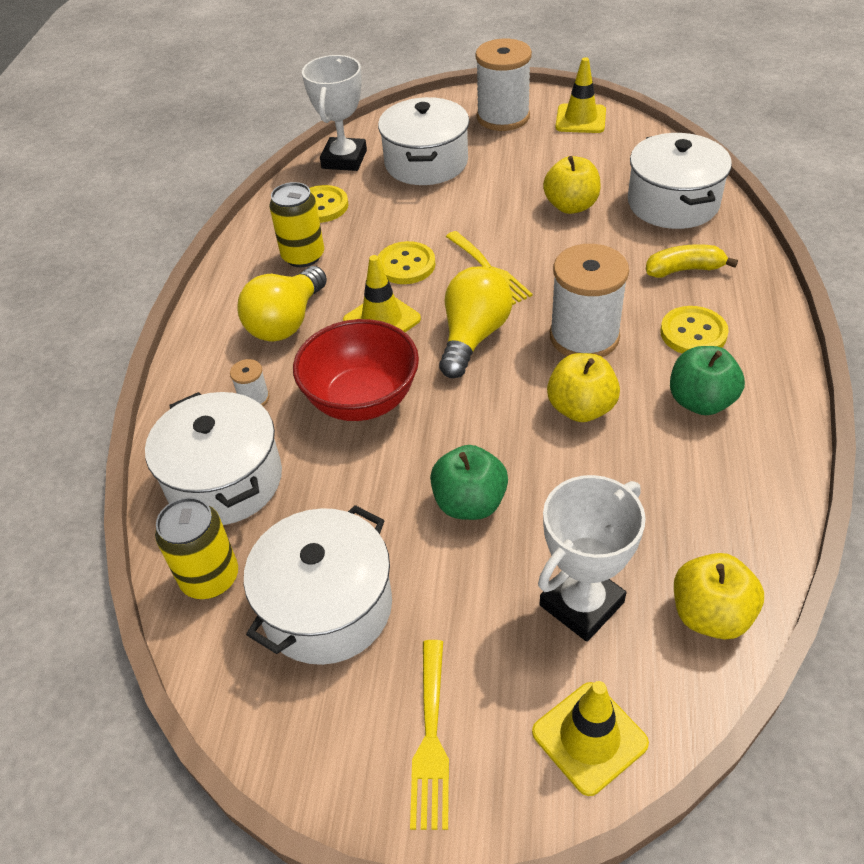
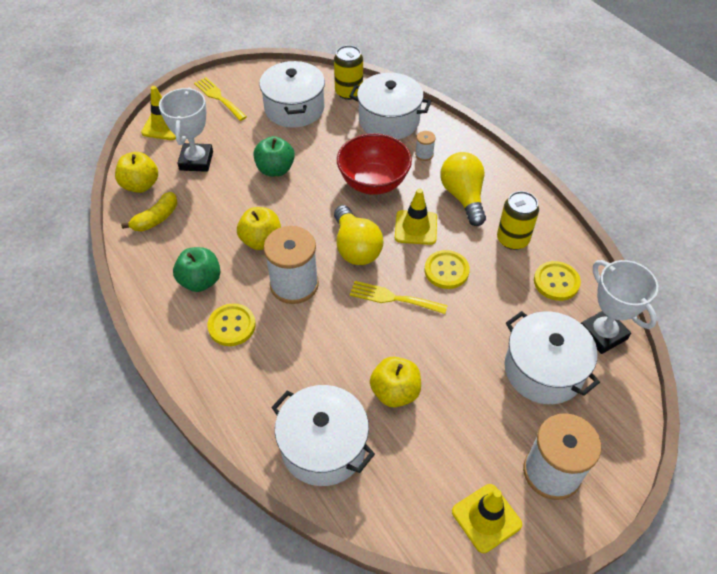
camera: 135 degrees right, 5 degrees up
yellow banana [646,244,738,278] -> yellow banana moved to [121,192,177,231]

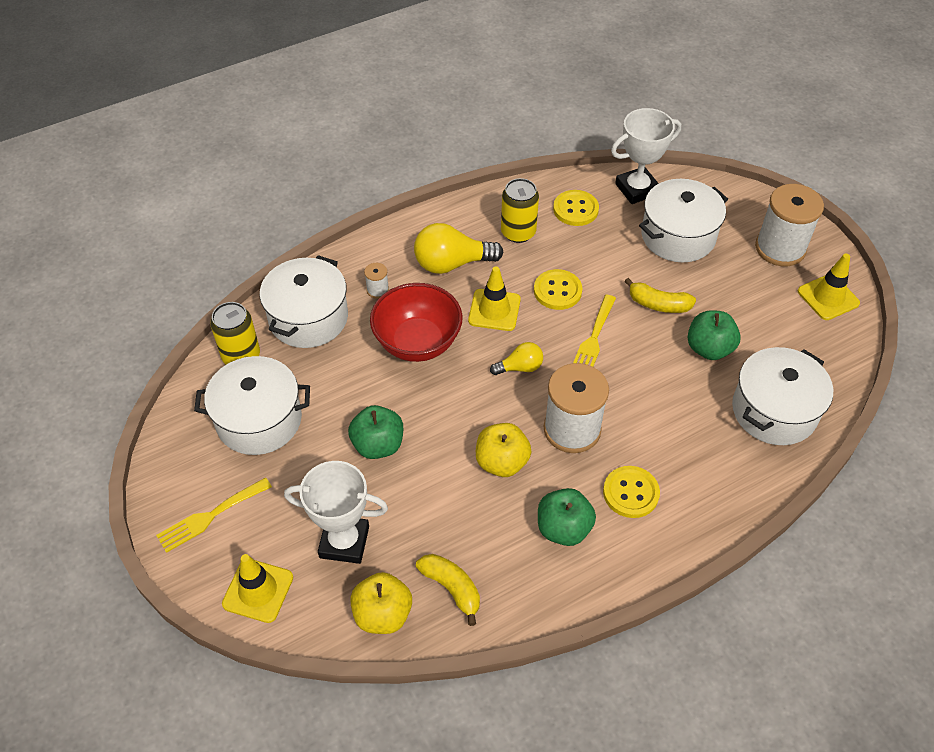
camera: 85 degrees left, 0 degrees up
yellow light bulb [334,205,383,265] -> yellow light bulb [490,342,543,375], size x0.56
yellow apple [370,357,421,407] -> green apple [688,310,741,360]
none -> yellow banana [624,278,696,313]

